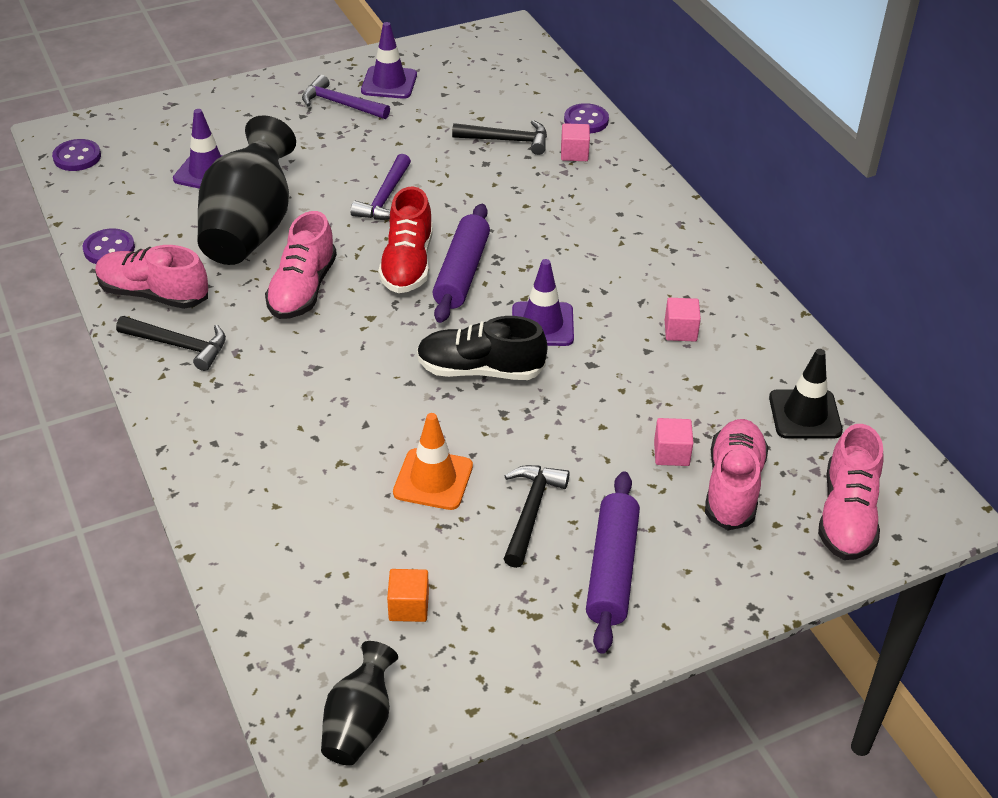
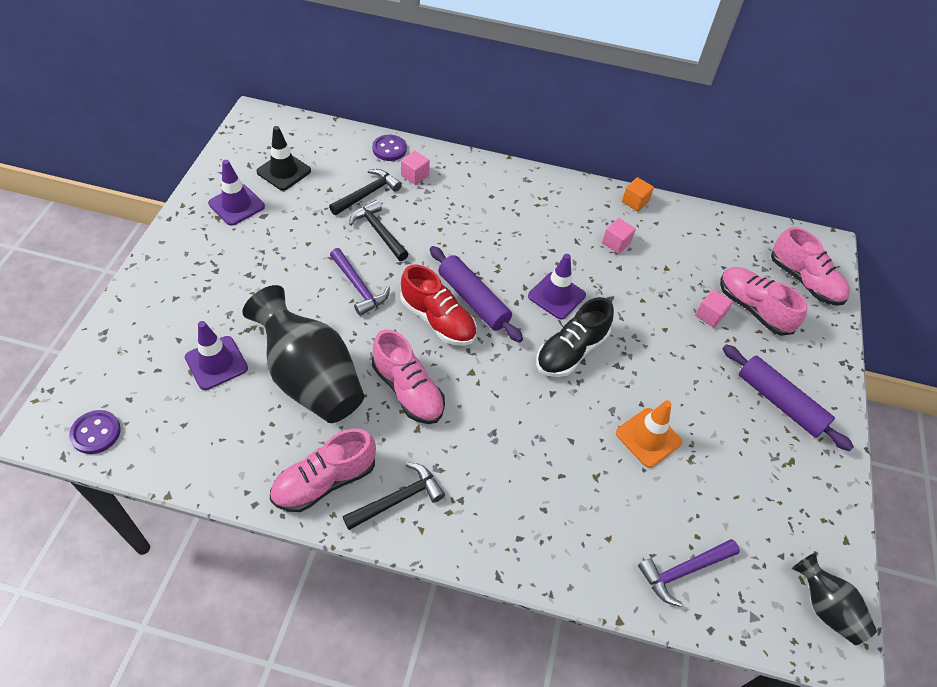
camera: 55 degrees left, 10 degrees up
purple button [82,228,135,264] -> none
purple hammer [302,75,390,119] -> purple hammer moved to [638,539,740,607]
orange cube [387,569,429,622] -> orange cube moved to [622,177,654,212]
black hammer [504,465,570,568] -> black hammer moved to [349,200,408,261]
black traffic cone [769,349,843,439] -> black traffic cone moved to [256,126,311,190]

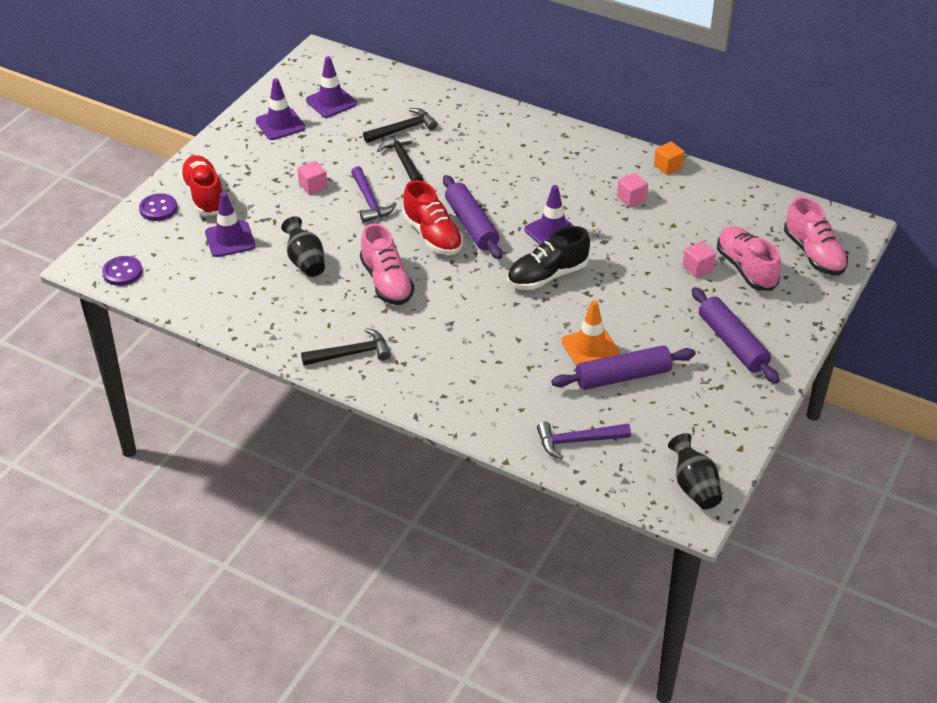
camera: 20 degrees right, 10 degrees down
black vase [242,285,364,423] -> black vase [281,216,325,277], size x0.52
black traffic cone [256,126,311,190] -> purple traffic cone [306,56,357,118]
pink shoe [270,429,376,512] -> none
purple button [372,135,407,161] -> purple button moved to [139,193,177,221]
pink cube [401,151,430,185] -> pink cube moved to [297,161,328,195]
none -> red shoe [180,155,223,215]
none -> purple rolling pin [551,345,696,390]

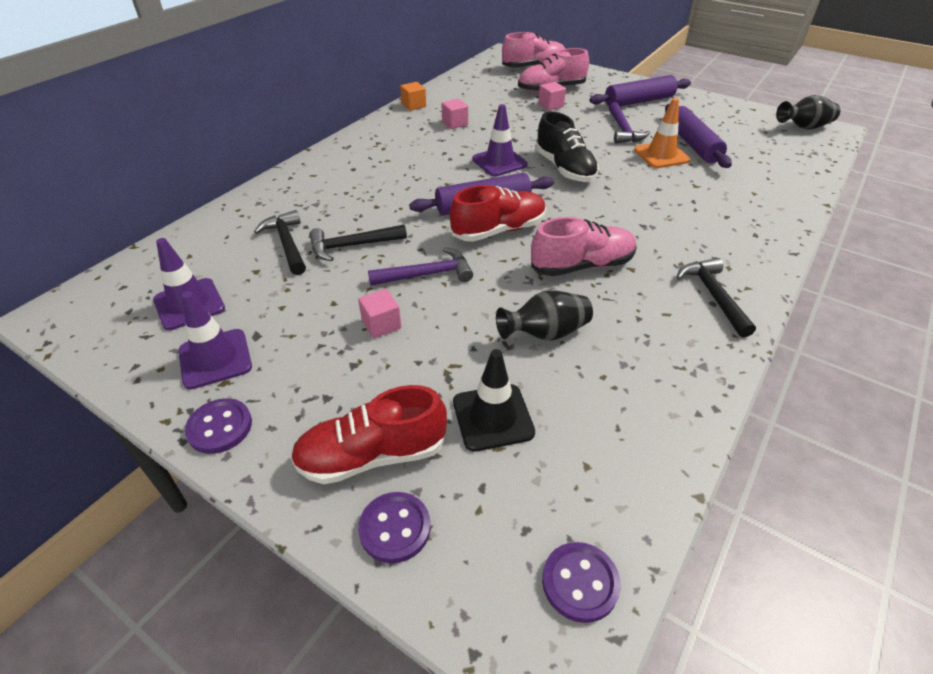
camera: 85 degrees left, 0 degrees up
purple traffic cone [205,192,255,257] -> black traffic cone [453,349,535,452]
purple hammer [537,422,631,460] -> purple hammer moved to [609,102,650,143]
none -> purple button [185,398,252,454]

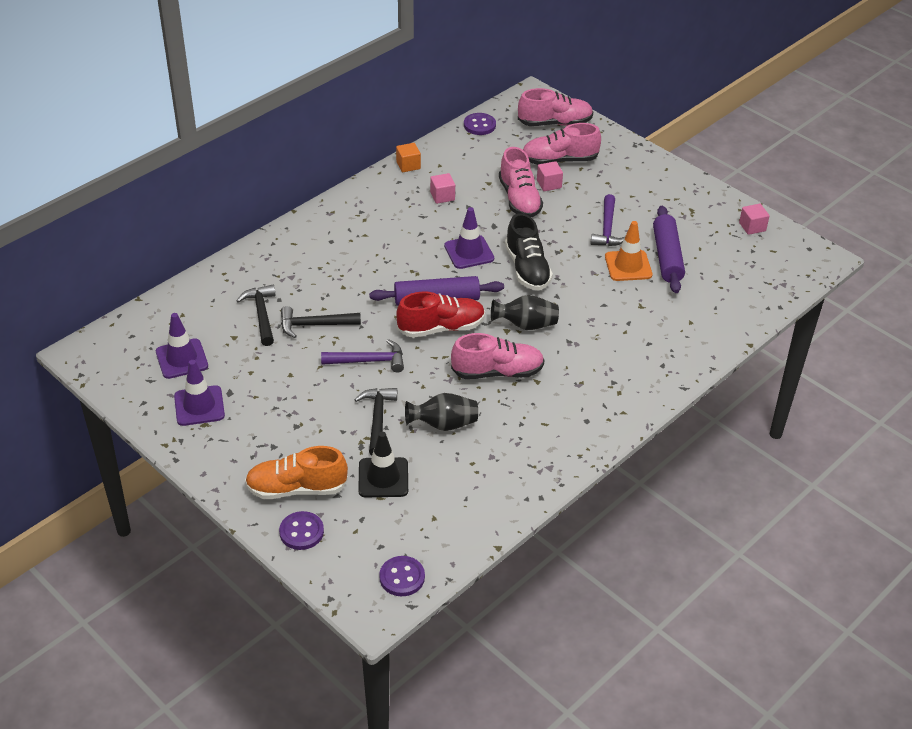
camera: 10 degrees right, 0 degrees up
purple button [185,398,252,454] -> purple button moved to [464,113,496,135]
red shoe [290,385,447,484] -> orange shoe [245,446,348,499]
pink cube [358,289,401,338] -> pink cube moved to [739,204,770,235]
purple rolling pin [589,75,691,106] -> none
black hammer [676,258,756,338] -> black hammer moved to [354,388,397,455]
black vase [776,95,840,130] -> black vase moved to [491,295,559,330]
none -> pink shoe [499,147,543,217]

